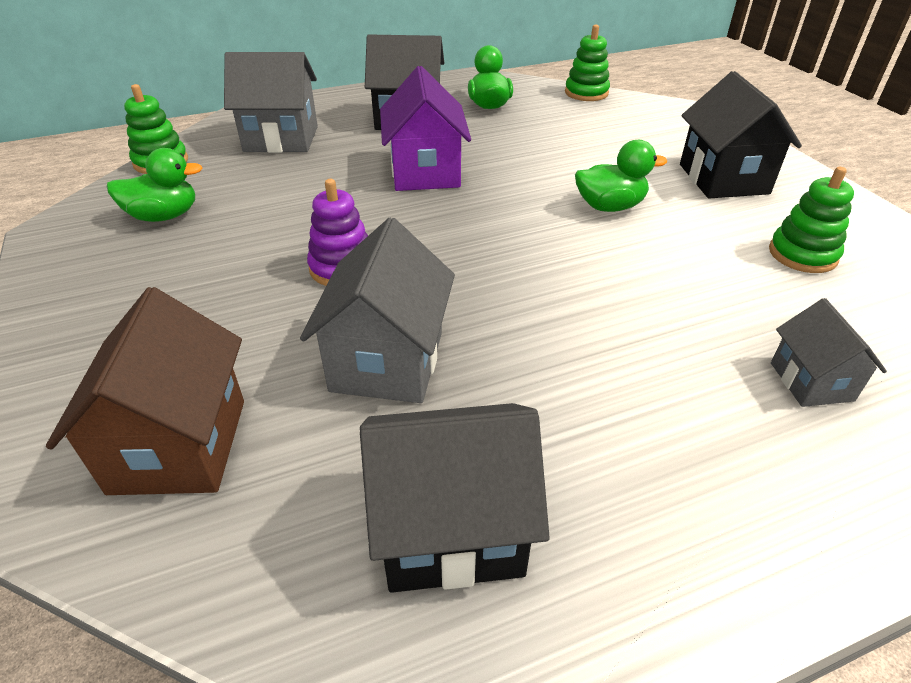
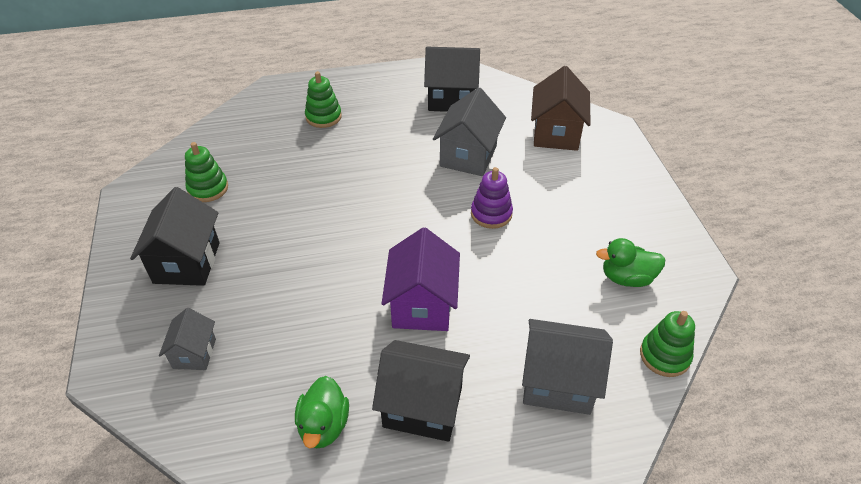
camera: 170 degrees left, 5 degrees up
green stacking toy [565,25,610,101] -> green stacking toy moved to [305,71,342,128]
green duck [575,140,667,212] -> none
grey house [771,298,887,407] -> grey house moved to [159,308,216,370]

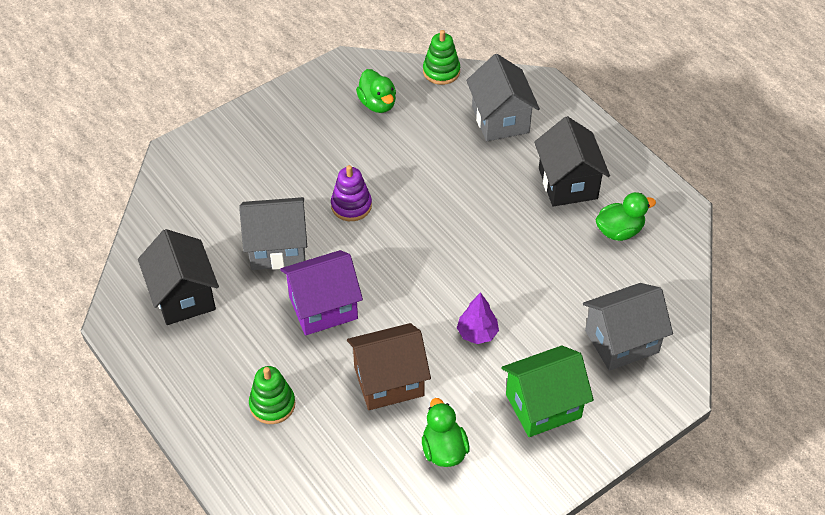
camera: 115 degrees left, 5 degrees up
black house [130,187,220,286] -> green house [501,345,594,437]
grey house [159,308,216,370] -> grey house [583,283,673,371], size x1.71
green stacking toy [185,142,228,202] -> green duck [422,398,469,467]
purple house [381,227,460,331] -> purple house moved to [280,250,363,335]
brown house [531,66,591,151] -> brown house moved to [347,323,431,410]
none -> purple tree [457,292,499,344]

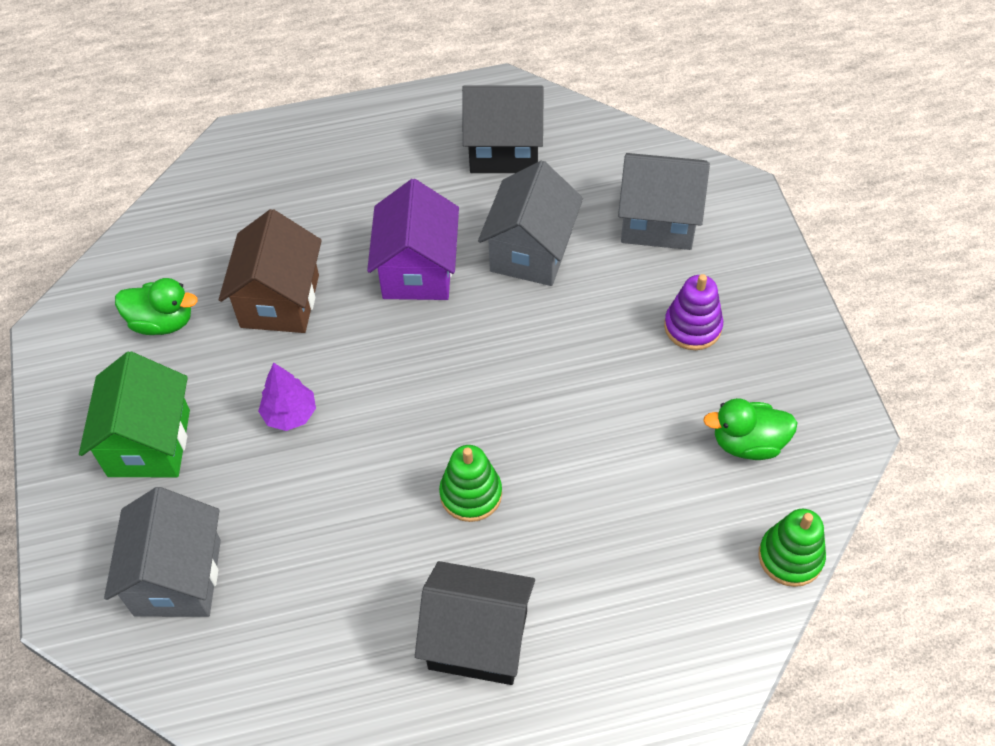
camera: 115 degrees right, 5 degrees up
green stacking toy [249,366,295,424] -> green stacking toy moved to [439,445,502,522]
purple stacking toy [331,165,372,221] -> purple stacking toy moved to [664,274,723,350]
grey house [466,54,540,141] -> grey house moved to [618,153,710,250]
green duck [595,192,656,241] -> none

